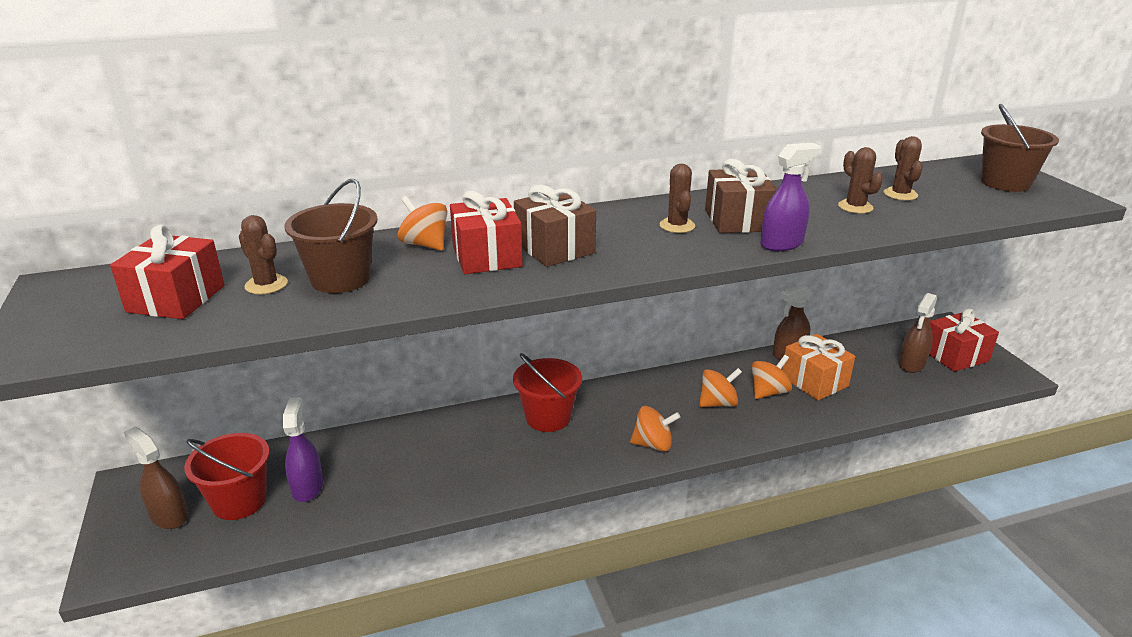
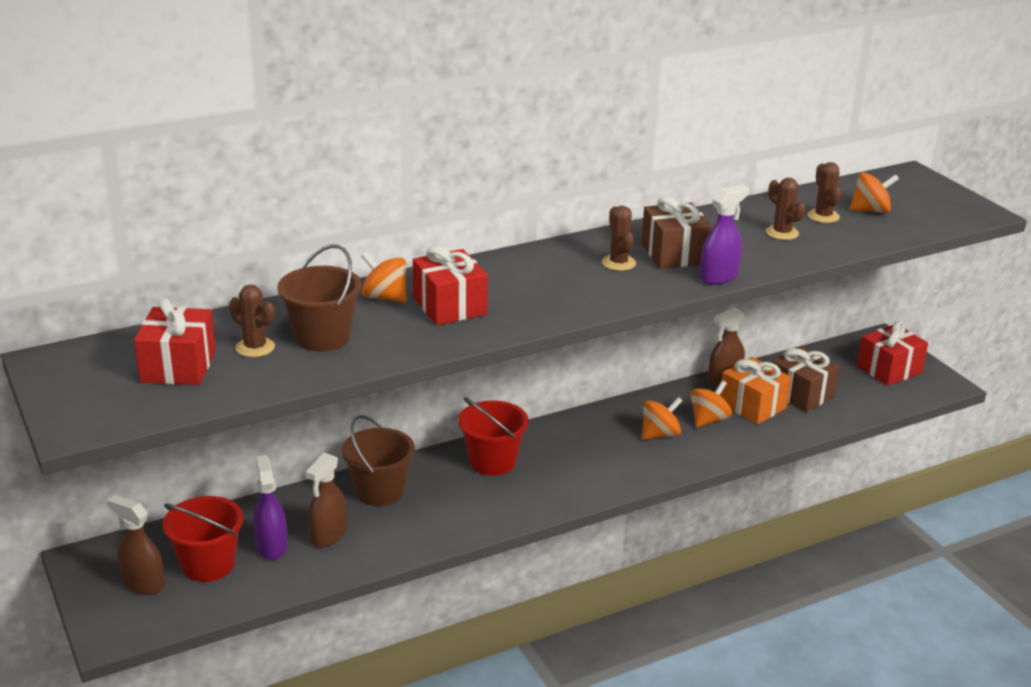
camera: 10 degrees left, 0 degrees up
brown gift [514,185,596,267] -> brown gift moved to [772,346,840,412]
orange spinning top [630,406,680,452] -> orange spinning top moved to [850,172,899,213]
brown spray bottle [899,293,937,373] -> brown spray bottle moved to [305,452,347,547]
brown bucket [981,103,1059,192] -> brown bucket moved to [341,415,415,506]

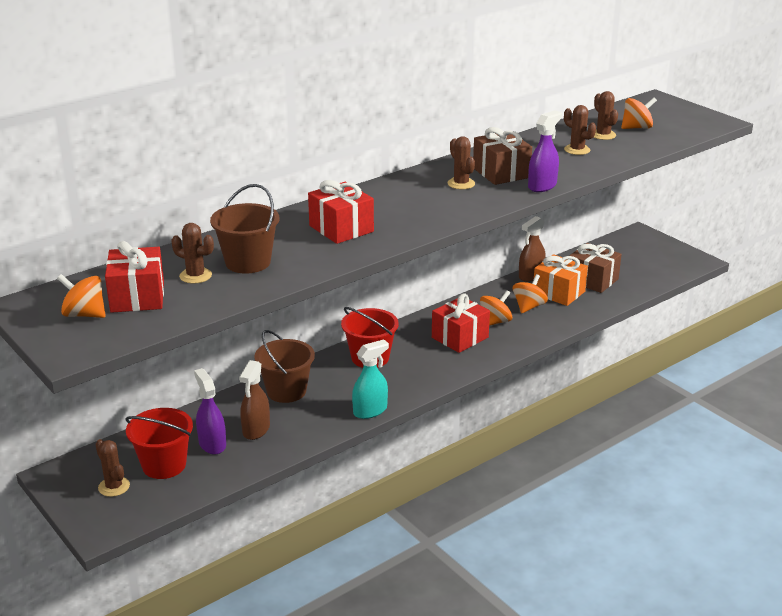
camera: 10 degrees left, 0 degrees up
brown spray bottle [107,495,165,595] -> brown cactus [96,439,130,497]
orange spinning top [361,252,407,303] -> orange spinning top moved to [57,274,106,318]
red gift [857,321,928,386] -> red gift moved to [432,293,490,353]
none -> turquoise spray bottle [352,339,389,419]

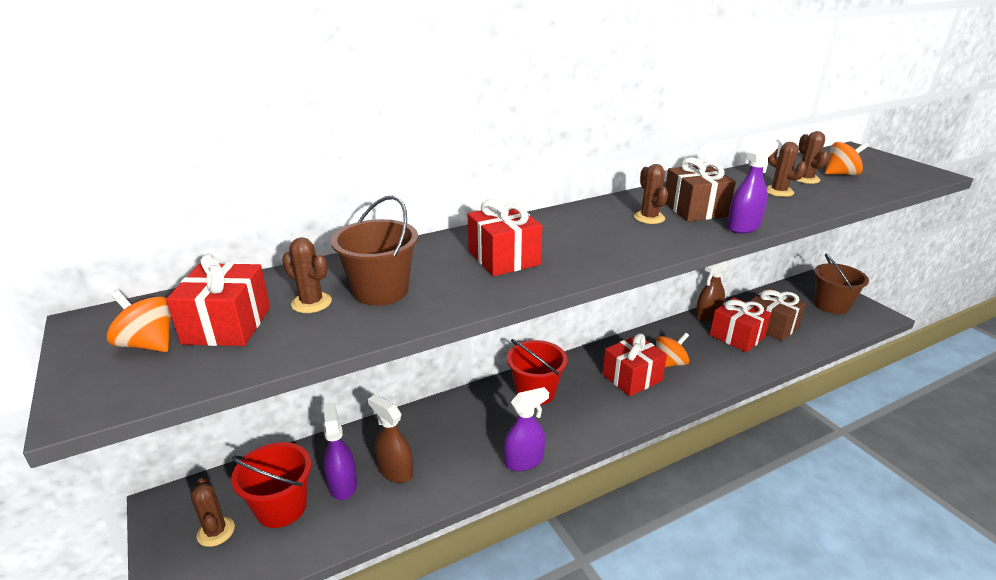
camera: 10 degrees right, 0 degrees up
brown spray bottle [239,360,270,440] -> brown spray bottle turned 105 degrees clockwise [368,394,413,483]
brown bucket [254,330,315,403] -> brown bucket moved to [814,254,869,314]
turquoise spray bottle [352,339,389,419] -> purple spray bottle [504,387,549,471]
orange spinning top [513,274,548,313] -> none
orange gift [534,254,588,306] -> red gift [710,297,771,352]

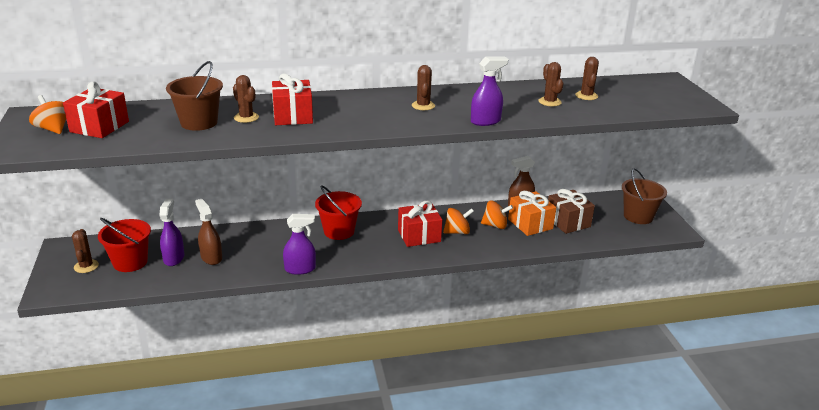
camera: 15 degrees right, 0 degrees up
brown cactus [282,237,332,313] -> brown cactus moved to [233,75,259,123]
brown gift [665,157,736,222] -> none
red gift [710,297,771,352] -> orange gift [508,191,556,236]
orange spinning top [825,142,869,175] -> orange spinning top moved to [481,200,513,229]

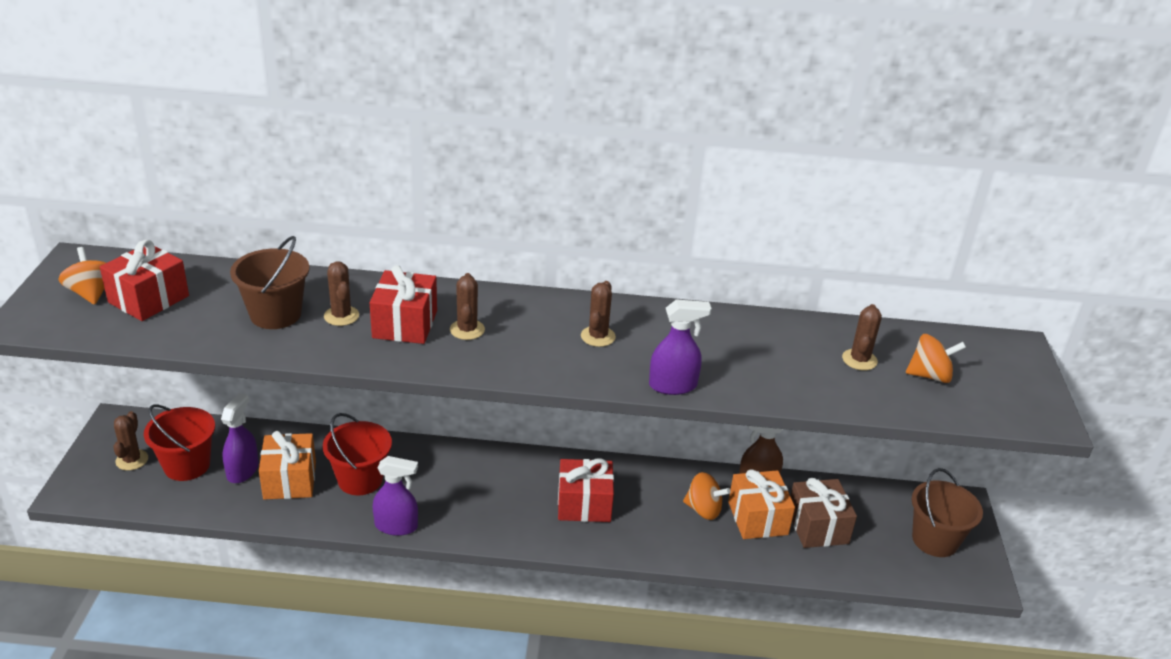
camera: 15 degrees right, 5 degrees up
brown spray bottle [195,199,222,265] -> orange gift [259,431,316,499]
red bucket [315,185,362,240] -> red bucket moved to [323,413,392,495]
orange spinning top [443,208,474,234] -> orange spinning top moved to [906,334,966,383]
brown cactus [538,62,564,106] -> brown cactus moved to [450,273,485,340]

